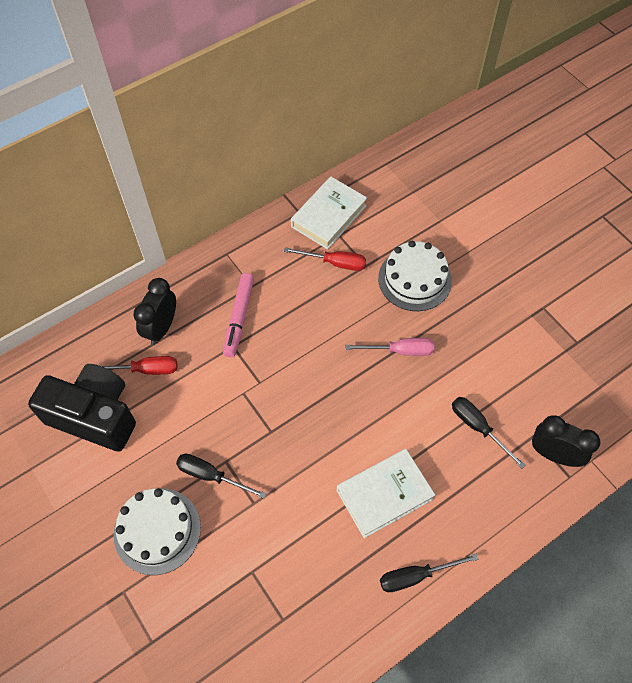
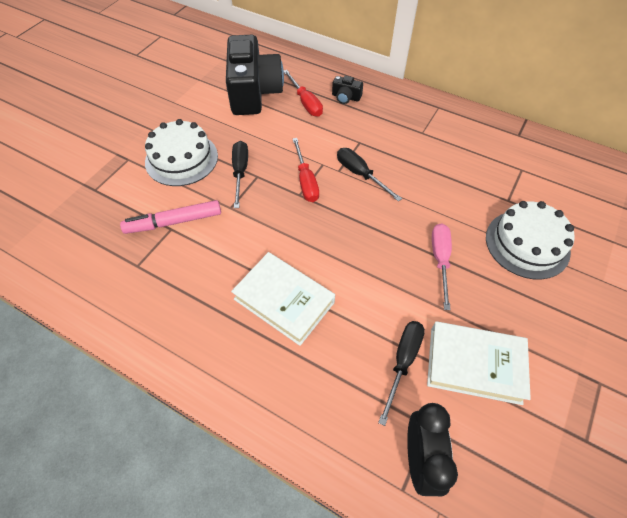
camera: 65 degrees right, 5 degrees down
black clock [133,278,176,345] -> black camera [332,76,363,104]
pink marker [223,273,254,357] -> pink marker moved to [120,200,221,234]
red screwdriver [284,248,366,271] -> red screwdriver moved to [293,138,319,202]
white book [291,177,367,249] -> white book moved to [427,321,531,405]
pink screwdriver [346,338,435,356] -> pink screwdriver turned 150 degrees counterclockwise [432,223,452,310]
black screwdriver [380,554,479,592] -> black screwdriver moved to [337,148,402,202]

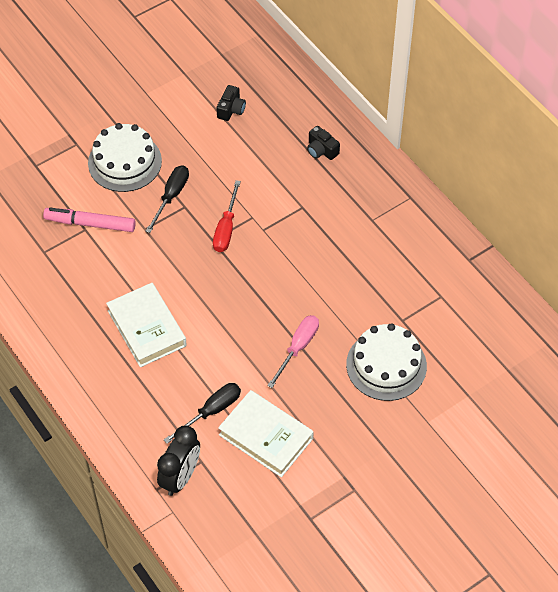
camera: 25 degrees right, 0 degrees up
black camera [226,35,284,115] -> black camera [217,85,246,121], size x0.40
red screwdriver [284,70,323,117] -> none
black screwdriver [337,148,402,202] -> none

